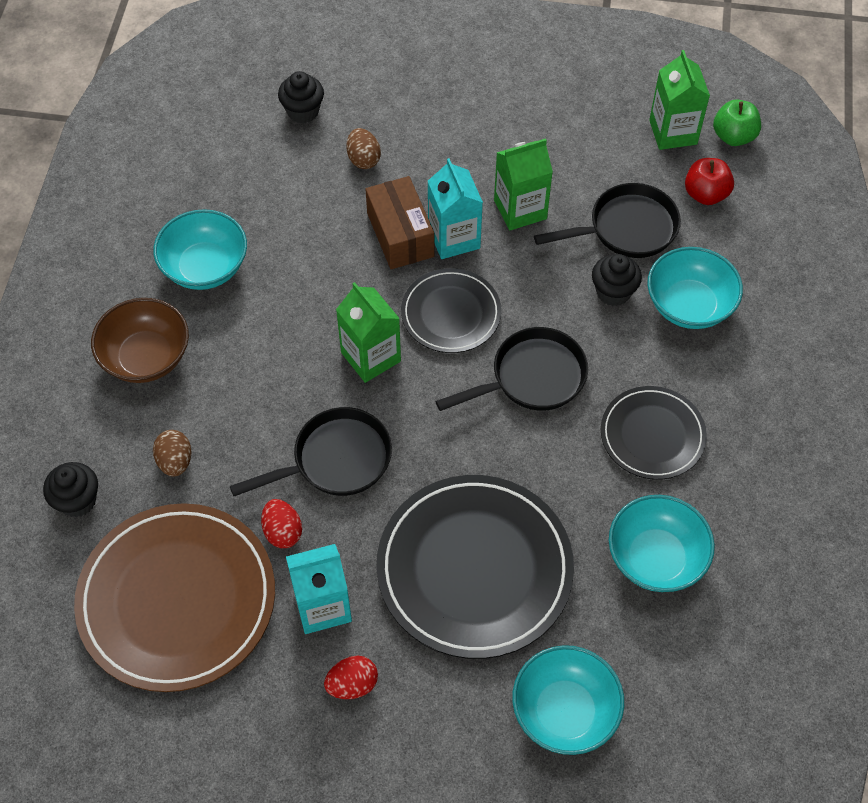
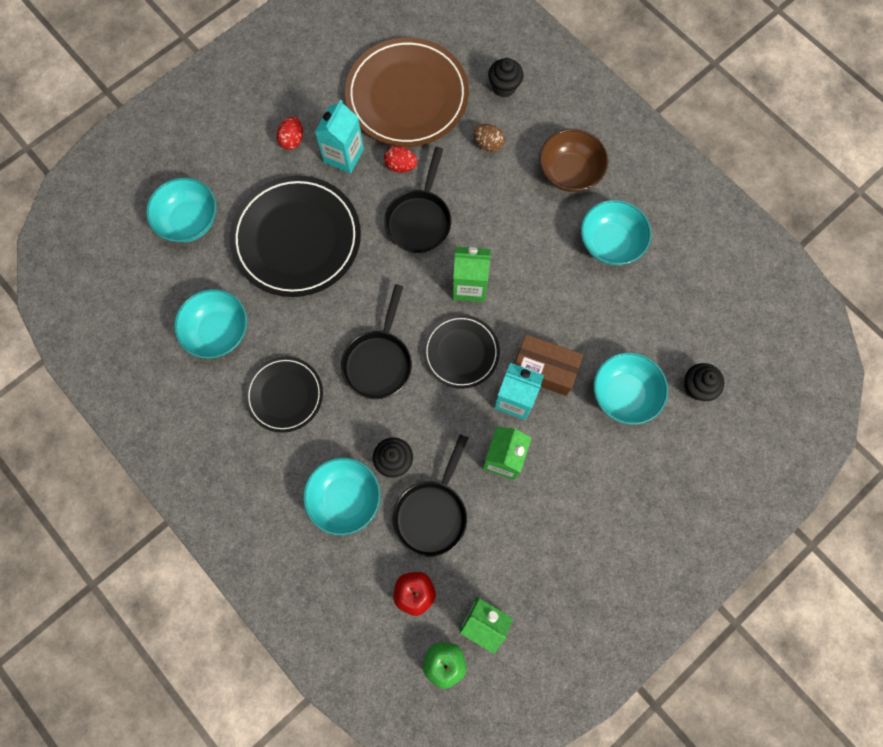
camera: 130 degrees right, 15 degrees up
brown egg [346,128,381,169] -> turquoise bowl [593,352,668,425]

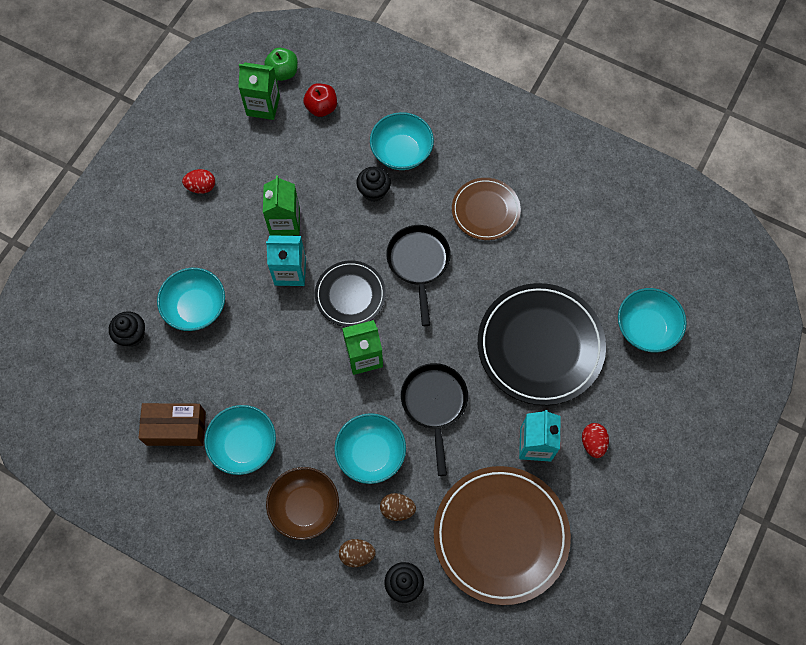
camera: 160 degrees right, 5 degrees down
turquoise bowl [174,289,247,359] -> turquoise bowl moved to [334,413,406,484]
black plate [245,357,323,433] -> brown plate [452,178,521,240]
red egg [384,146,418,172] -> red egg moved to [182,169,215,194]
black pan [393,434,468,557] -> none
brown box [515,334,583,396] -> brown box moved to [138,403,206,446]
none -> brown egg [339,539,376,567]

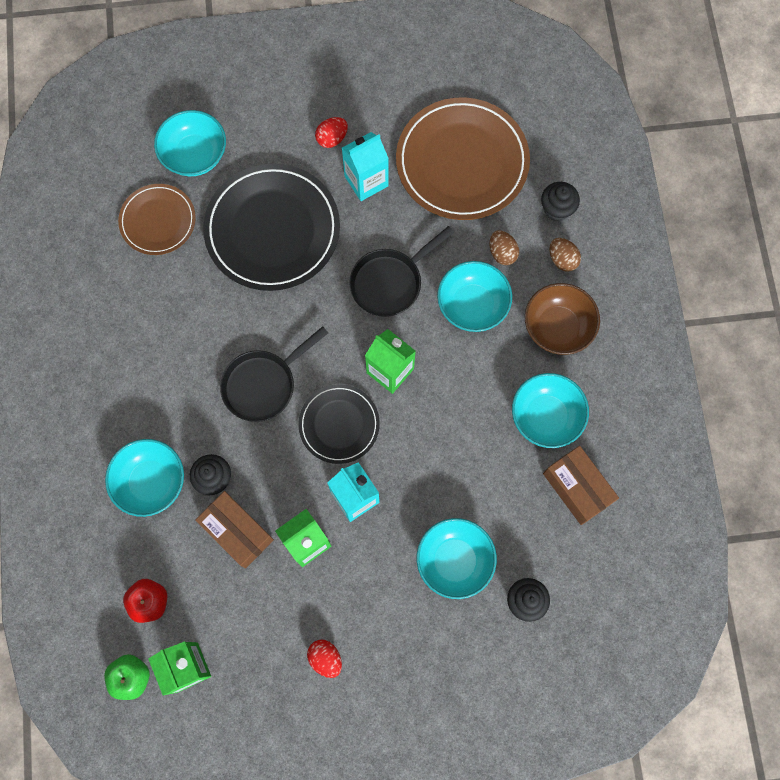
camera: 125 degrees left, 5 degrees up
brown plate [452,178,521,240] -> brown plate moved to [118,184,196,255]
none -> brown box [195,491,274,568]

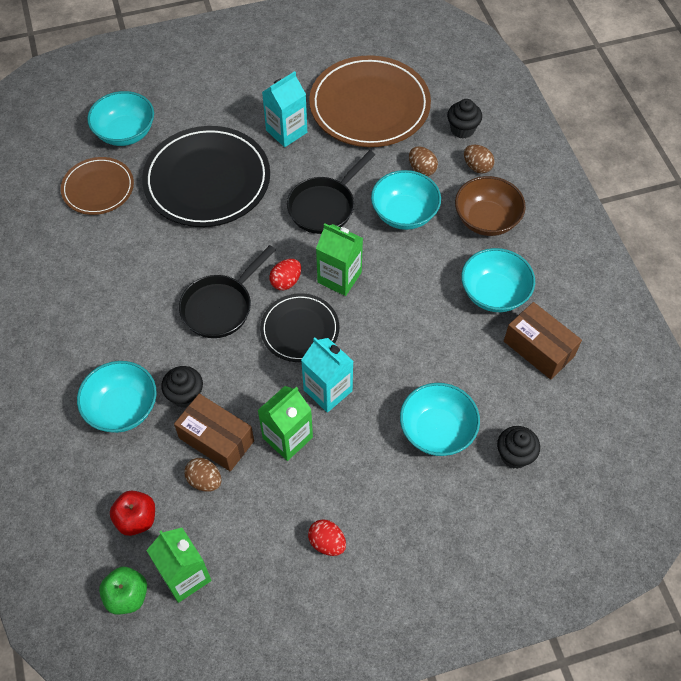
camera: 10 degrees left, 15 degrees down
red egg [315,117,348,148] -> red egg moved to [269,259,301,290]
none -> brown egg [184,458,221,492]

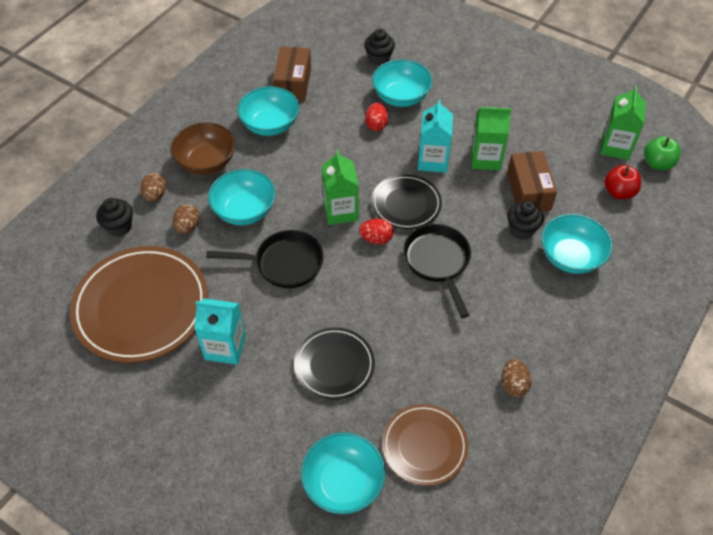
camera: 130 degrees left, 5 degrees down
black plate [142,126,270,227] -> black plate [294,327,375,400], size x0.57
black pan [179,245,275,338] -> black pan turned 105 degrees counterclockwise [403,224,471,318]
brown egg [184,458,221,492] -> brown egg moved to [502,359,532,397]
red egg [308,519,346,556] -> red egg moved to [365,103,388,131]

